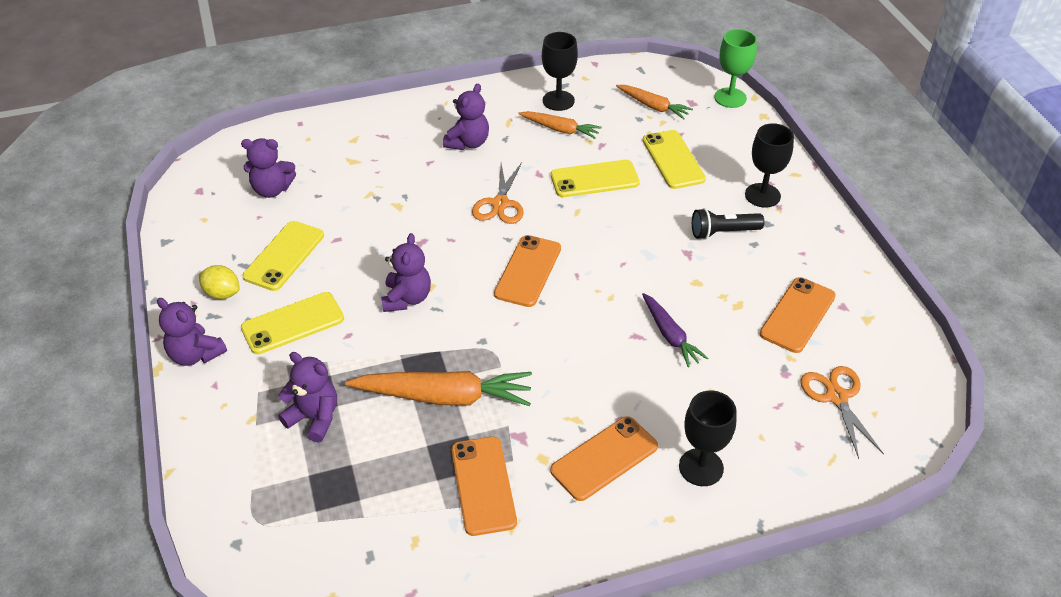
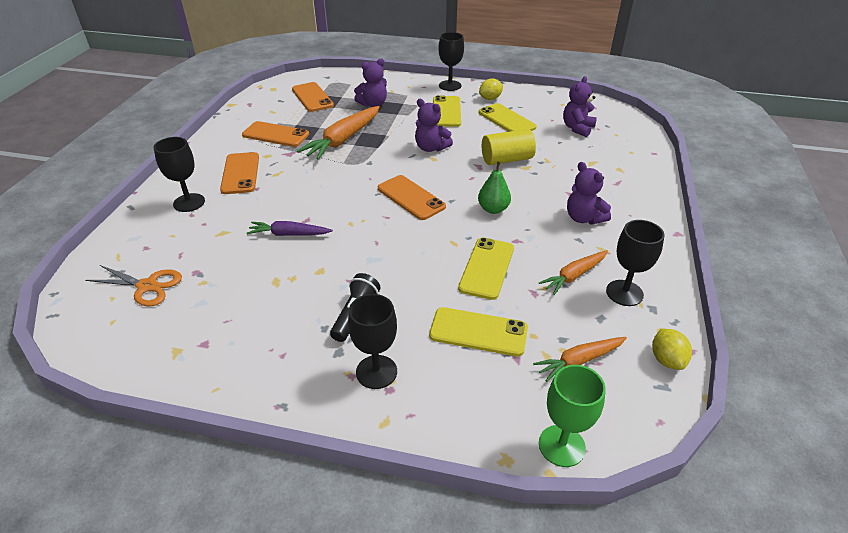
camera: 120 degrees right, 5 degrees down
purple teddy bear [157,298,227,366] -> black goblet [438,32,464,91]
orange scissors [472,163,524,224] -> green pear [478,161,511,214]
orange phone [760,277,836,353] -> orange phone moved to [292,82,334,112]
none -> yellow cylinder [482,129,536,165]
none -> yellow lemon [652,329,692,370]

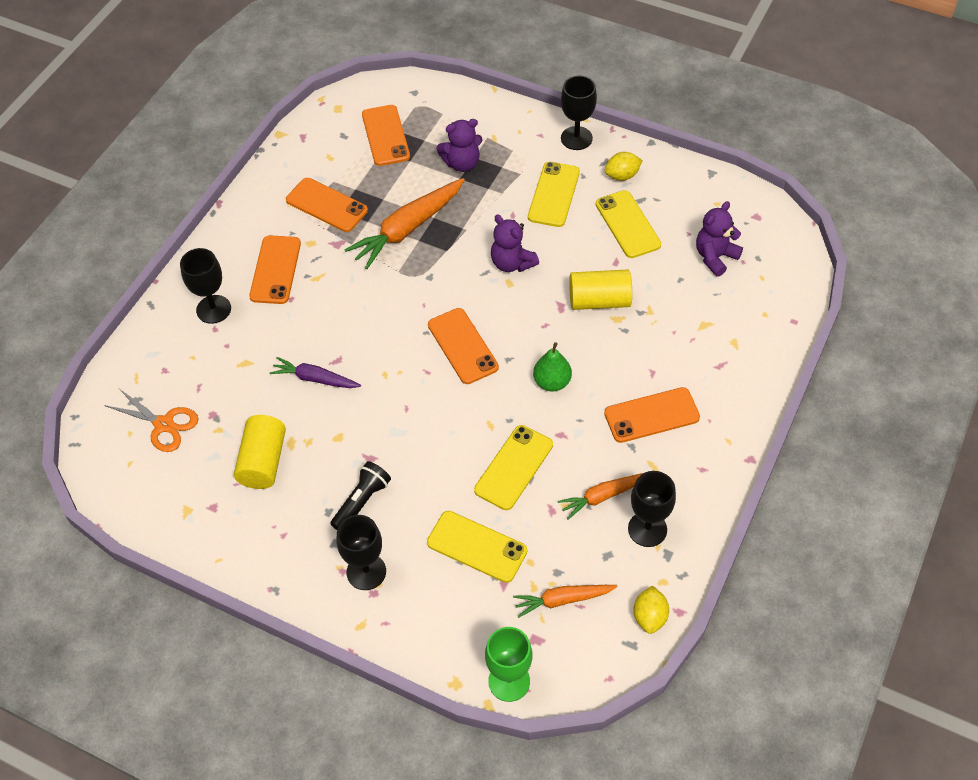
camera: 15 degrees right, 15 degrees up
purple teddy bear [567,162,611,225] -> orange phone [604,387,700,443]
none -> yellow cylinder [234,415,286,489]

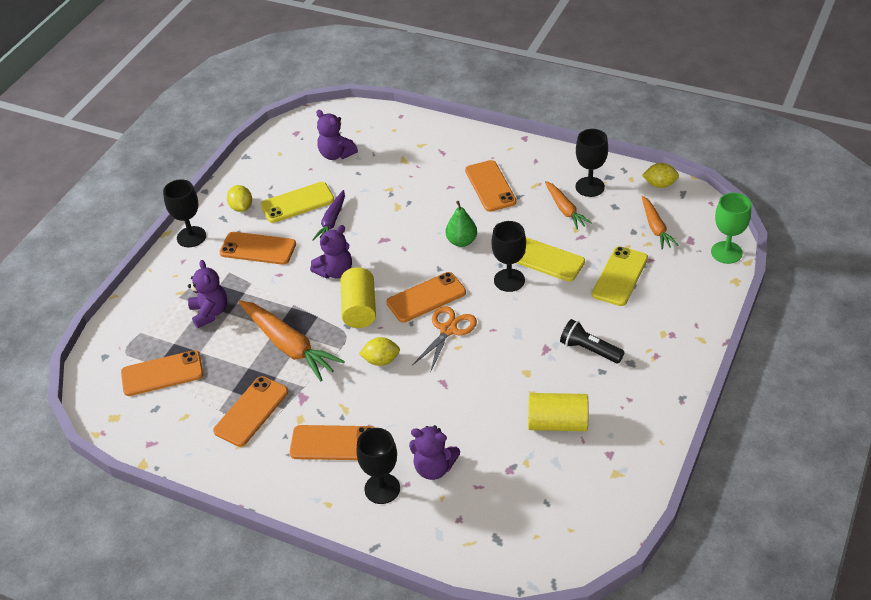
camera: 90 degrees left, 10 degrees down
orange scissors [104,388,199,452] -> orange scissors moved to [413,306,477,373]
purple carrot [269,357,361,388] -> purple carrot moved to [312,190,345,241]
black goblet [337,515,386,590] -> black goblet moved to [491,221,526,292]
yellow phone [528,162,580,227] -> orange phone [220,232,296,265]
yellow cylinder [569,269,632,310] -> yellow cylinder moved to [340,267,376,328]
none -> yellow lemon [359,337,400,366]
none -> purple teddy bear [409,425,460,480]

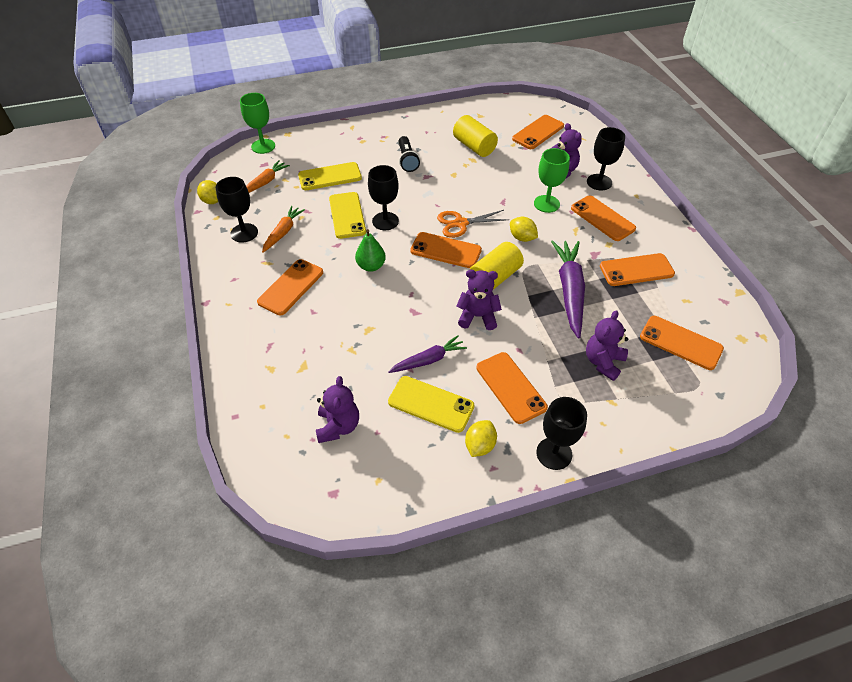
camera: 135 degrees left, 5 degrees up
orange carrot [238,300,345,381] -> purple carrot [551,240,585,338]
none -> orange phone [512,115,564,149]
none -> green goblet [534,148,570,213]

